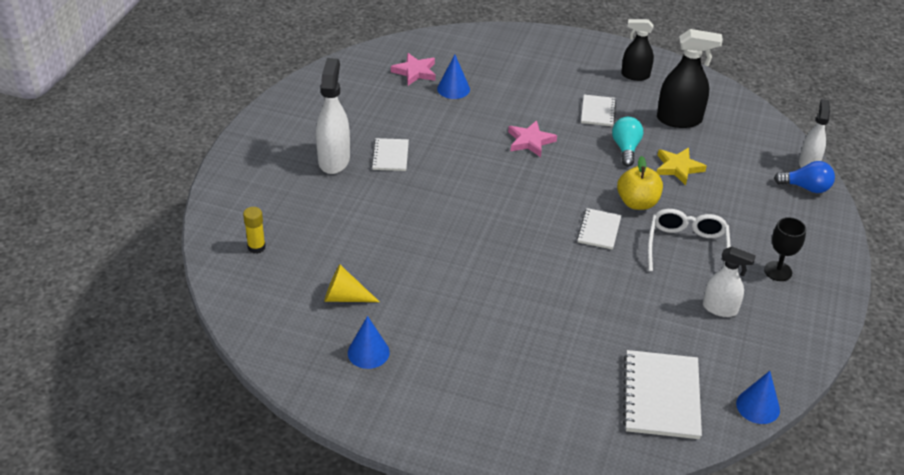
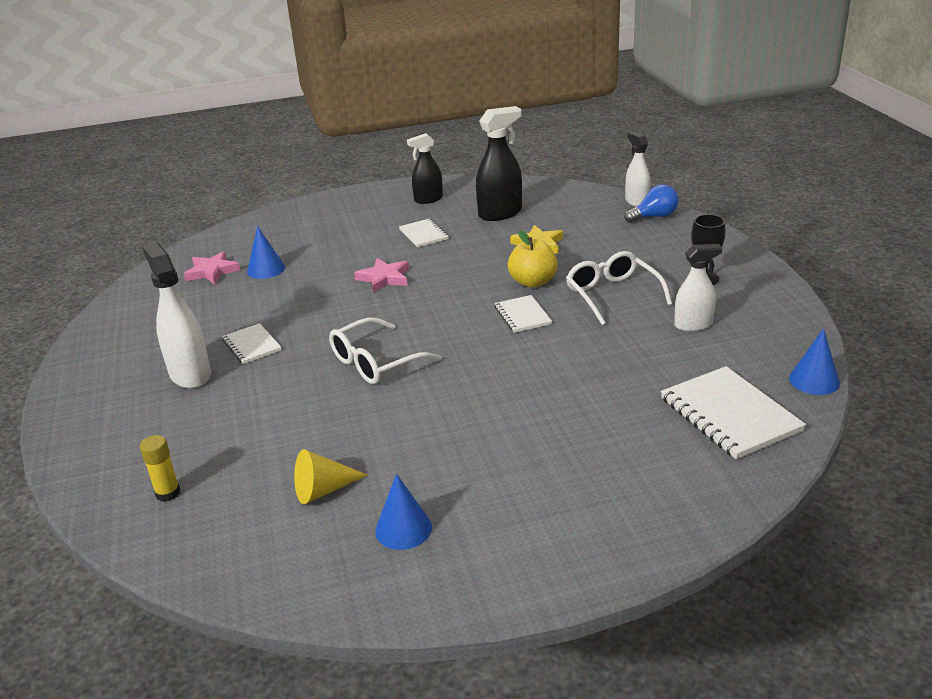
camera: 30 degrees left, 10 degrees down
turquoise light bulb [612,117,643,166] -> none
none -> white glasses [329,318,441,384]

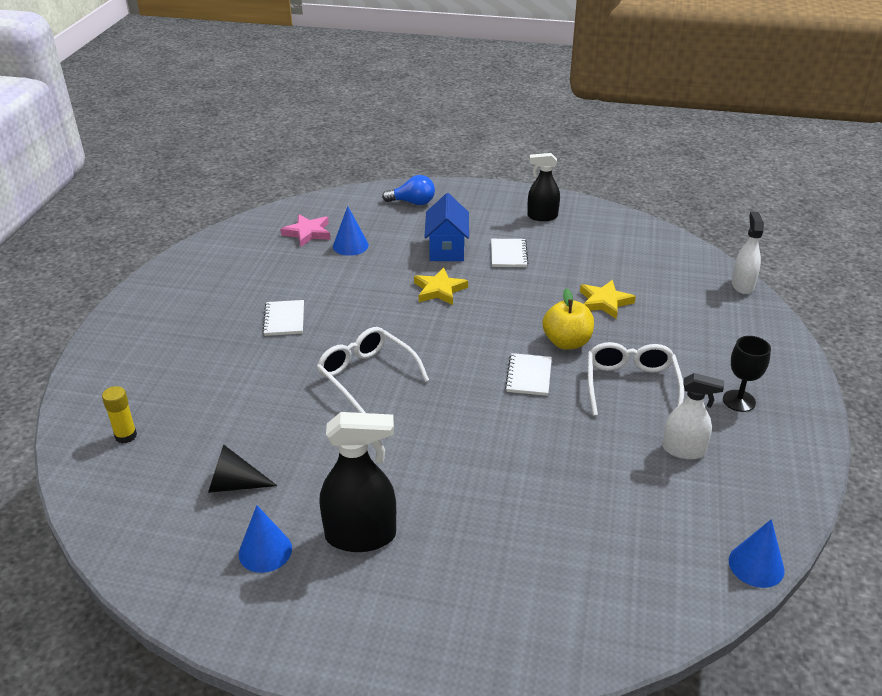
camera: 25 degrees right, 5 degrees up
white spray bottle [142,242,211,389] -> none
yellow cone [294,449,368,504] -> black cone [208,445,278,493]
white glasses [329,318,441,384] -> white glasses turned 60 degrees clockwise [317,327,429,413]
pink star [354,258,409,293] -> yellow star [414,268,468,305]
black spray bottle [476,106,522,221] -> black spray bottle moved to [319,412,396,552]
blue light bulb [624,184,679,223] -> blue light bulb moved to [382,175,435,205]
white notebook [661,366,806,459] -> none
none -> blue house [424,193,469,261]

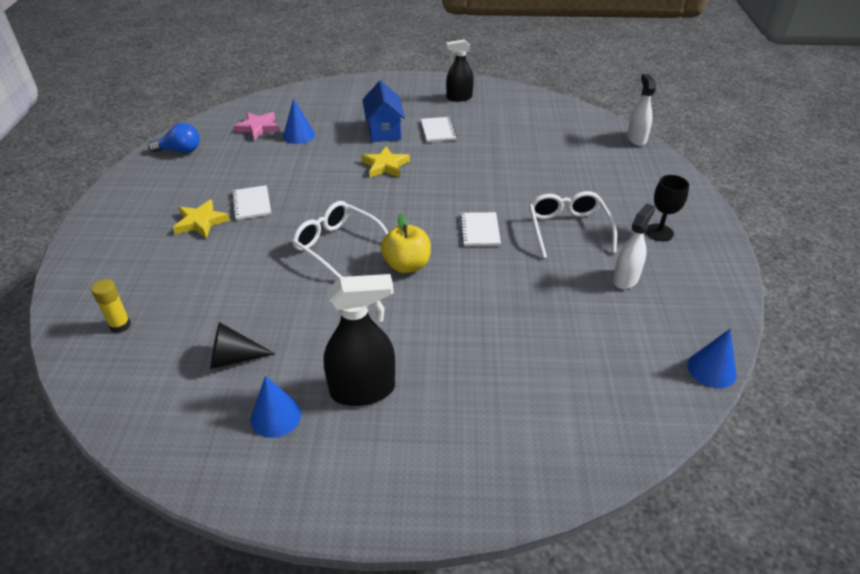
camera: 10 degrees left, 5 degrees up
blue light bulb [382,175,435,205] -> blue light bulb moved to [148,123,200,153]
yellow apple [543,288,594,350] -> yellow apple moved to [381,213,431,273]
yellow star [580,280,636,319] -> yellow star moved to [173,199,230,239]
white spray bottle [662,373,724,460] -> white spray bottle turned 60 degrees counterclockwise [613,204,655,289]

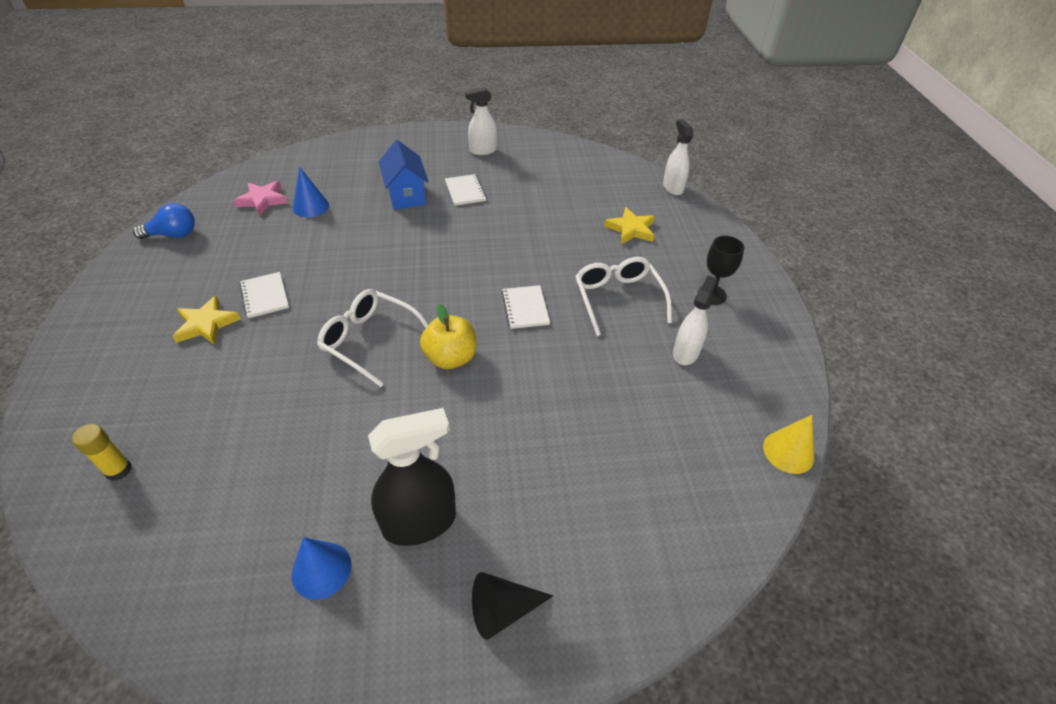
camera: 10 degrees left, 5 degrees up
black cone [211,322,275,369] -> black cone moved to [472,572,553,640]
yellow star [362,146,410,178] -> yellow star moved to [604,207,655,245]
black spray bottle [446,39,474,102] -> white spray bottle [465,87,497,155]
blue cone [688,329,737,388] -> yellow cone [763,415,814,474]

